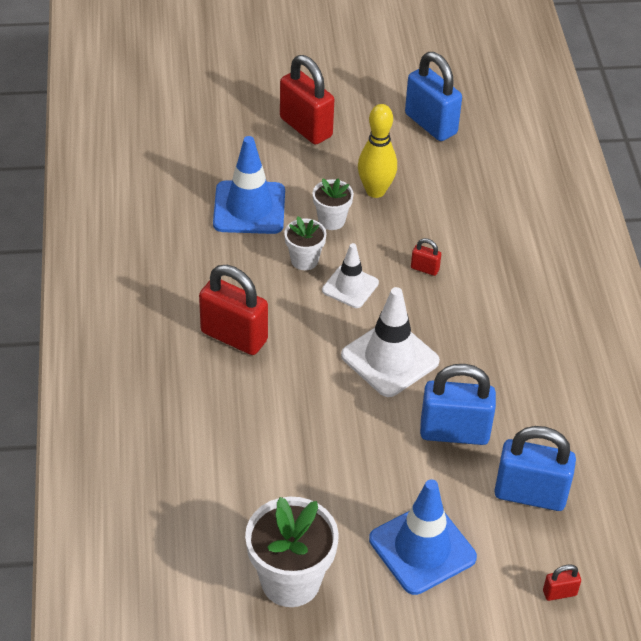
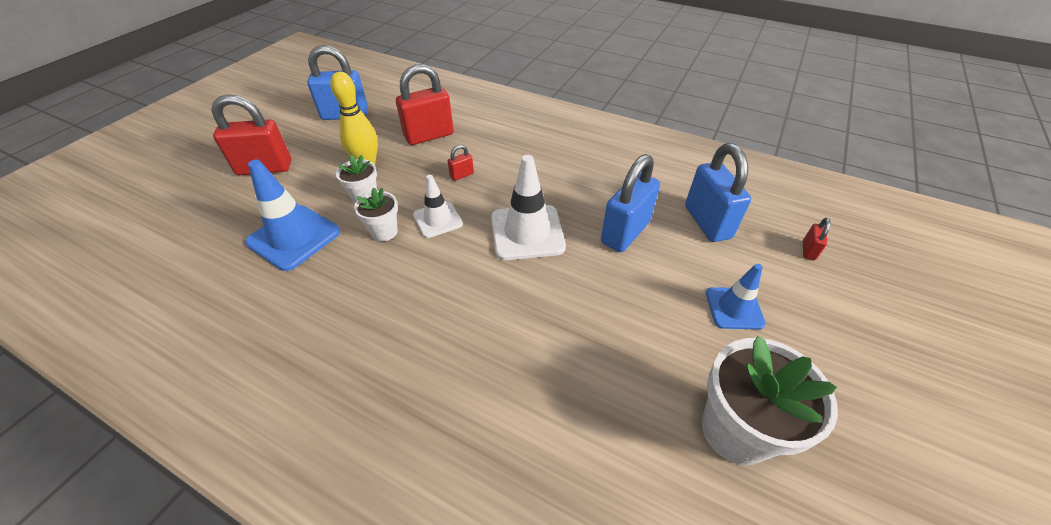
camera: 55 degrees left, 0 degrees up
red padlock [199,265,268,355] -> red padlock moved to [396,64,454,145]
blue traffic cone [369,479,477,595] -> blue traffic cone [706,264,766,330], size x0.62
blue padlock [494,426,576,511] -> blue padlock turned 60 degrees counterclockwise [685,143,751,242]

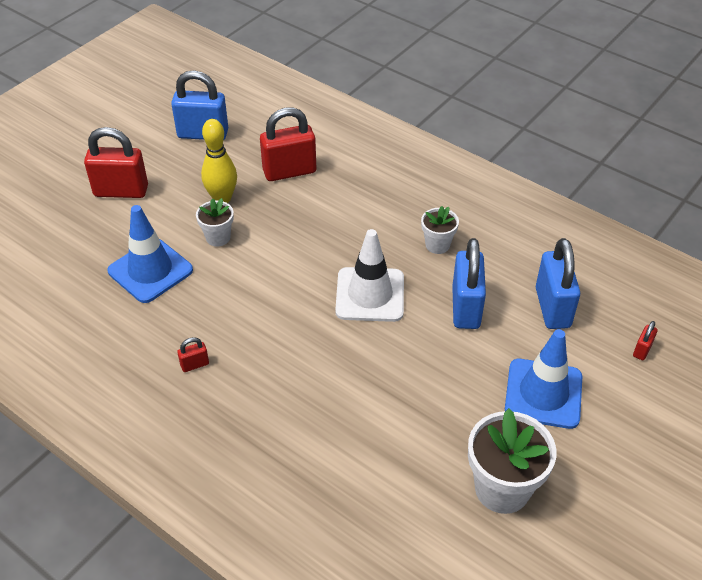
camera: 10 degrees right, 0 degrees up
white flower pot [354,188,398,241] -> white flower pot moved to [421,206,459,254]
white traffic cone [413,175,463,238] -> none
red padlock [448,145,474,181] -> red padlock moved to [177,337,209,372]
blue padlock [601,154,660,252] -> blue padlock turned 45 degrees counterclockwise [452,238,486,329]
blue traffic cone [706,264,766,330] -> blue traffic cone [505,329,582,429], size x1.62

